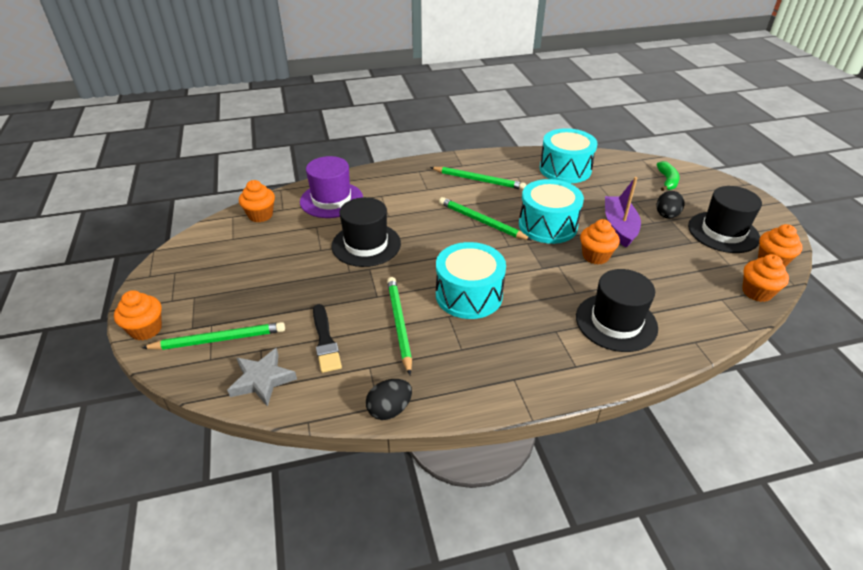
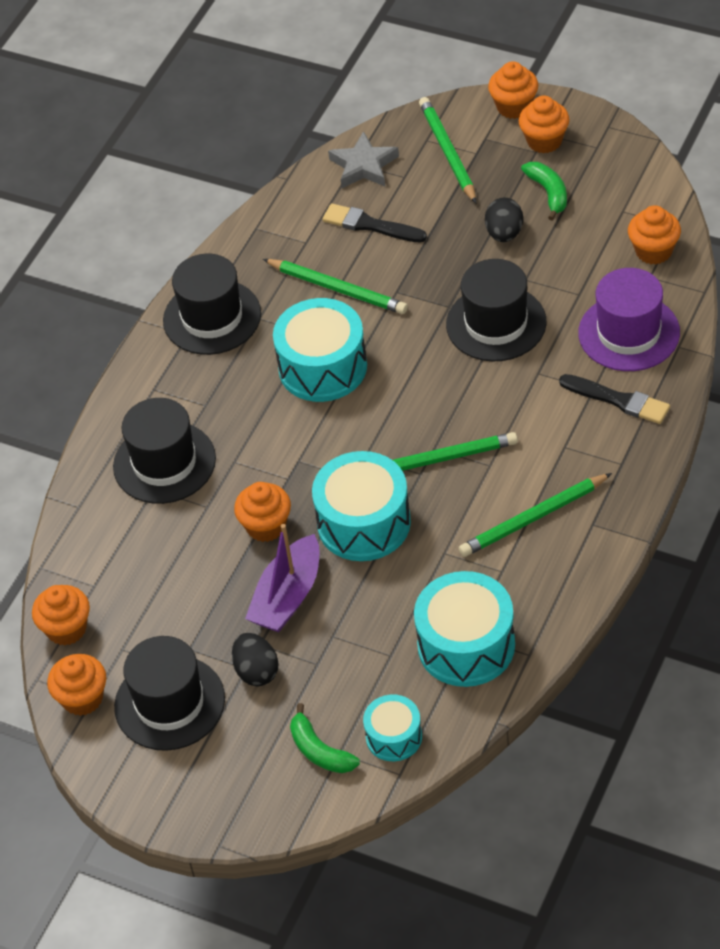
camera: 135 degrees right, 10 degrees up
green pencil [142,322,285,350] -> green pencil turned 135 degrees clockwise [419,97,476,203]
black egg [366,379,412,420] -> black egg moved to [485,198,523,242]
purple boat [605,177,641,248] -> purple boat turned 75 degrees clockwise [245,524,320,632]
none -> black hat [163,254,261,355]
none -> turquoise drum [363,695,422,761]
none -> orange cupcake [519,95,570,153]
none -> green banana [521,162,567,221]
none -> black brush [559,374,670,424]

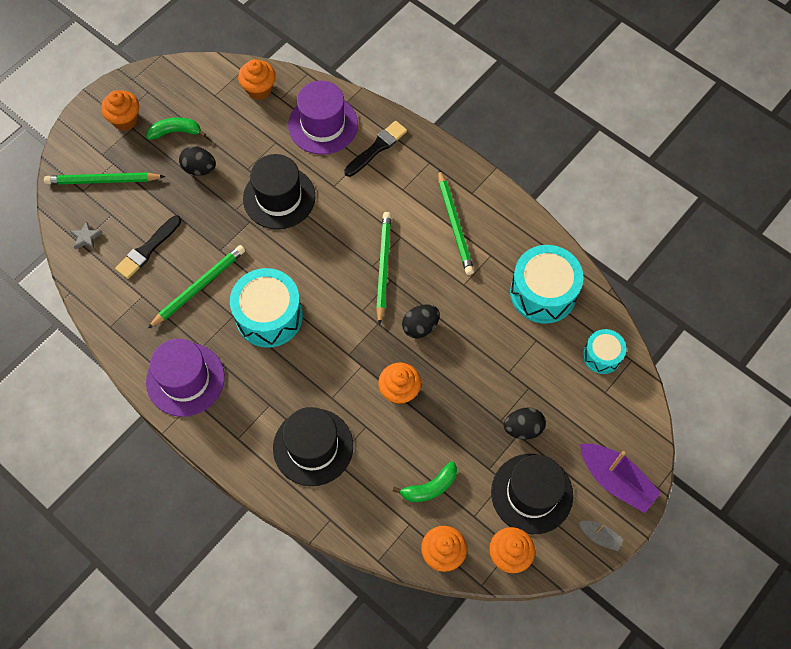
camera: 80 degrees left, 15 degrees up
black hat [163,254,261,355] -> purple hat [146,339,225,417]
purple boat [245,524,320,632] -> purple boat moved to [580,444,661,513]
green banana [290,703,360,773] -> green banana moved to [392,461,457,502]
turquoise drum [312,451,411,561] -> black egg [402,304,440,339]
grey star [328,131,399,188] -> grey star [70,221,102,250], size x0.57
orange cupcake [488,61,538,119] -> none
none -> grey boat [579,521,624,551]

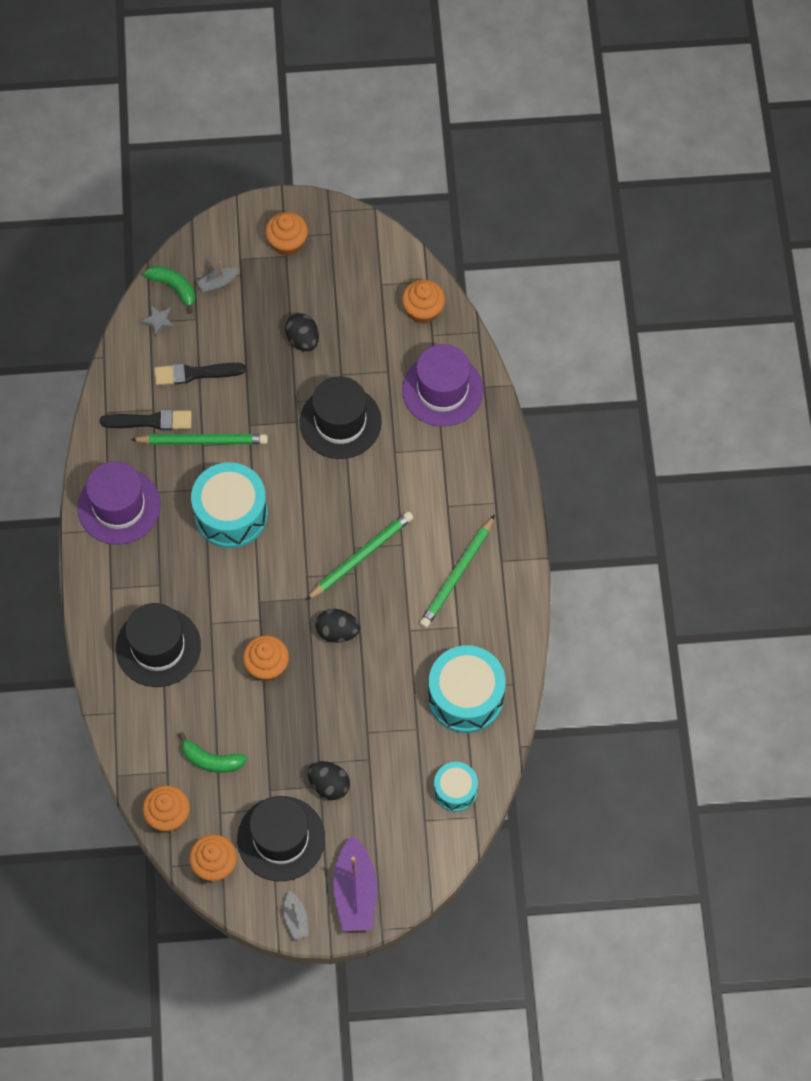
camera: 45 degrees right, 0 degrees up
green pencil [44,172,165,185] -> grey boat [197,261,239,293]
green banana [146,117,206,140] -> green banana moved to [143,266,195,314]
black brush [344,121,407,177] -> black brush moved to [100,410,192,430]

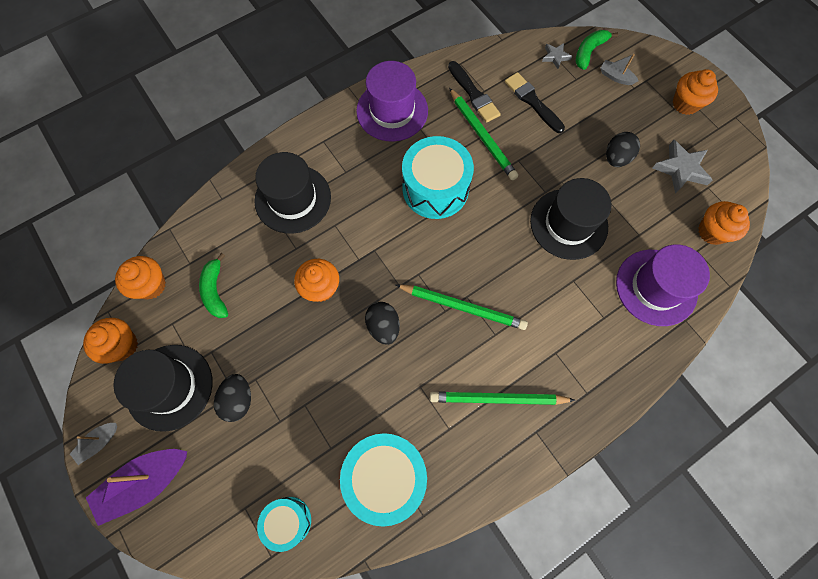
camera: 60 degrees right, 5 degrees up
green banana [143,266,195,314] -> green banana turned 150 degrees counterclockwise [576,30,618,70]
none -> grey star [652,140,713,194]

